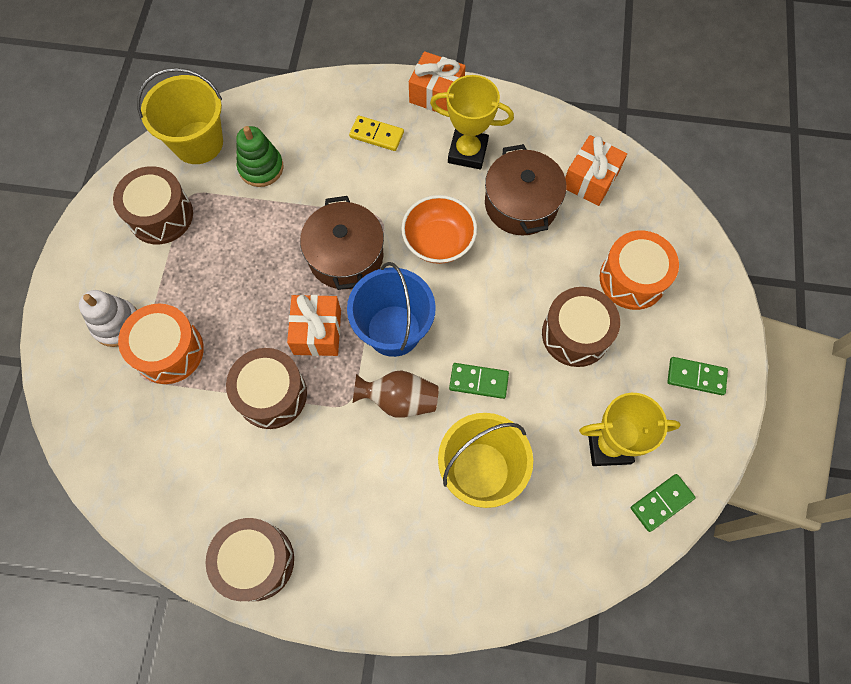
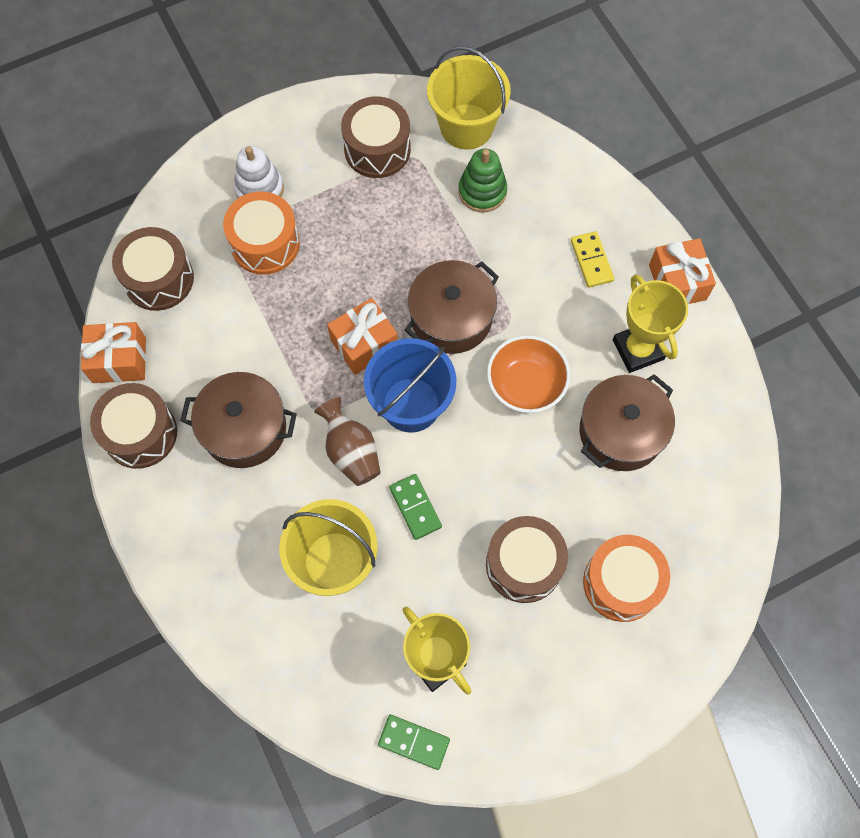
camera: 55 degrees right, 0 degrees up
brown drum [226,348,307,429] -> brown drum moved to [112,227,194,311]
orange gift [565,135,627,206] -> orange gift moved to [81,322,146,383]
green domino [667,357,728,395] -> none
none -> brown pot [180,372,297,468]

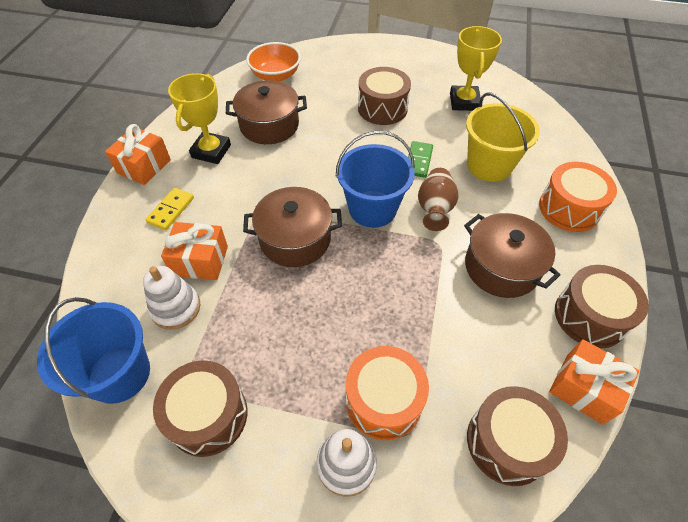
camera: 140 degrees left, 15 degrees down
orange gift [327,298,398,375] -> orange gift moved to [161,222,228,280]
green domino [378,715,450,770] -> none
yellow bucket [427,46,511,149] -> blue bucket [37,297,150,404]
green stacking toy [458,149,507,213] -> white stacking toy [143,266,200,330]
orange bowl [487,335,570,413] -> orange bowl moved to [246,42,301,82]
orange drum [583,535,670,622] -> orange drum moved to [539,162,617,232]

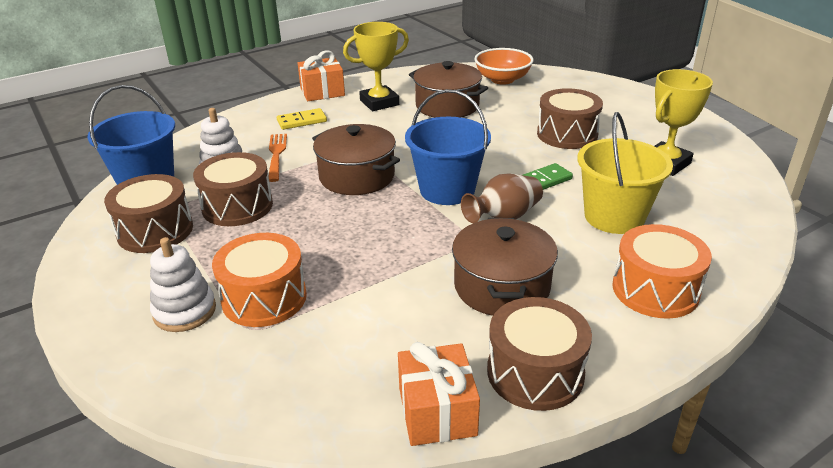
camera: 45 degrees right, 20 degrees down
orange gift [161,222,228,280] -> orange fork [268,134,287,182]
brown drum [467,386,568,486] -> brown drum moved to [193,152,273,226]

